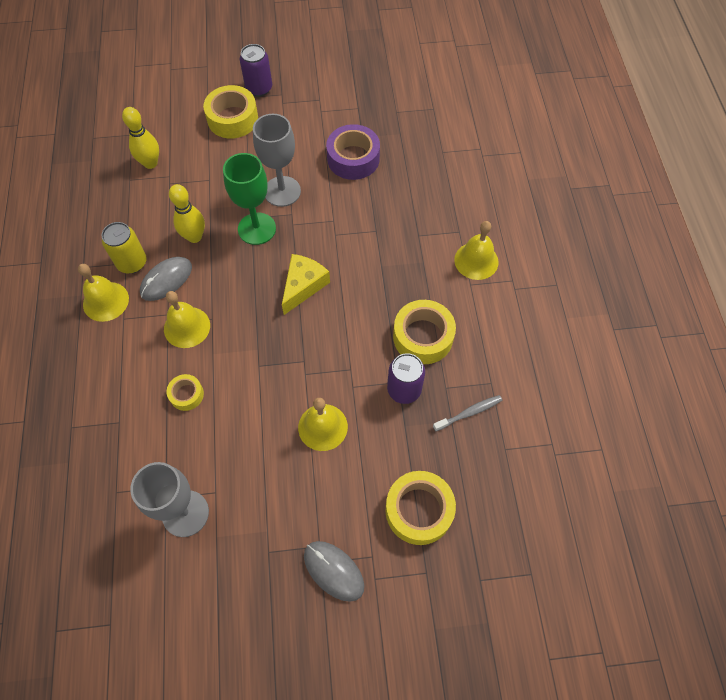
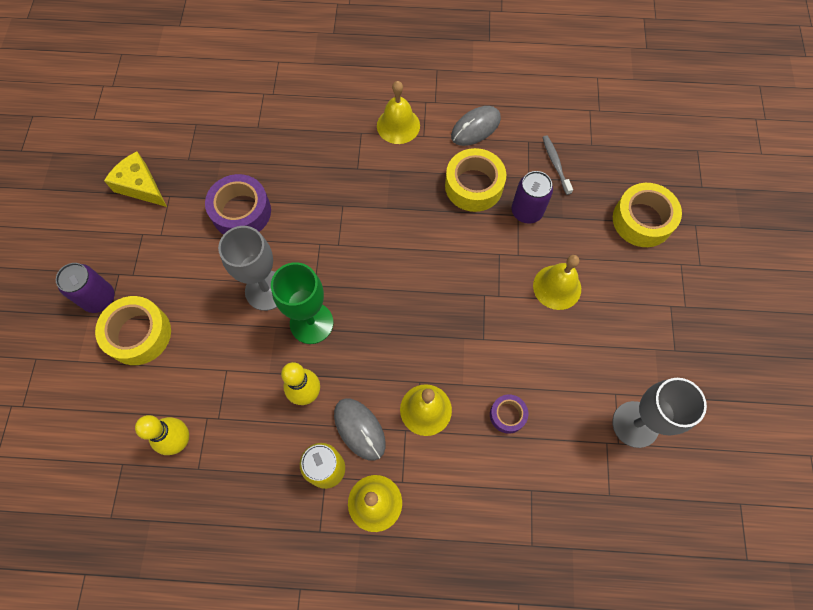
camera: 80 degrees left, 5 degrees up
yellow tape [167,374,204,411] -> purple tape [490,394,528,434]
yellow cheese [282,254,330,315] -> yellow cheese moved to [104,151,167,207]
grey mouse [304,541,364,602] -> grey mouse moved to [451,106,501,146]

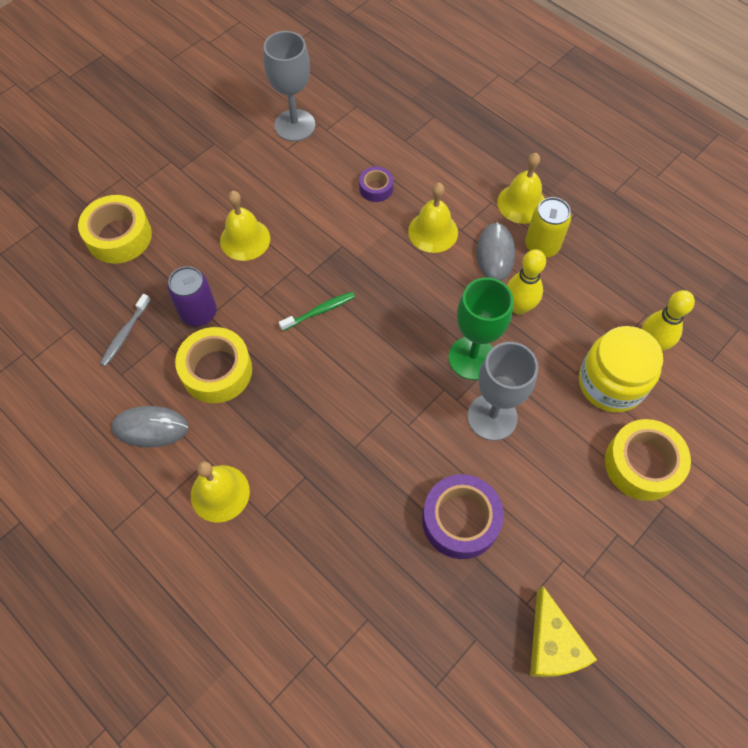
camera: 140 degrees left, 5 degrees down
purple can [56,263,115,313] -> none
none -> green toothbrush [279,292,355,331]
none -> yellow jar [579,326,663,412]

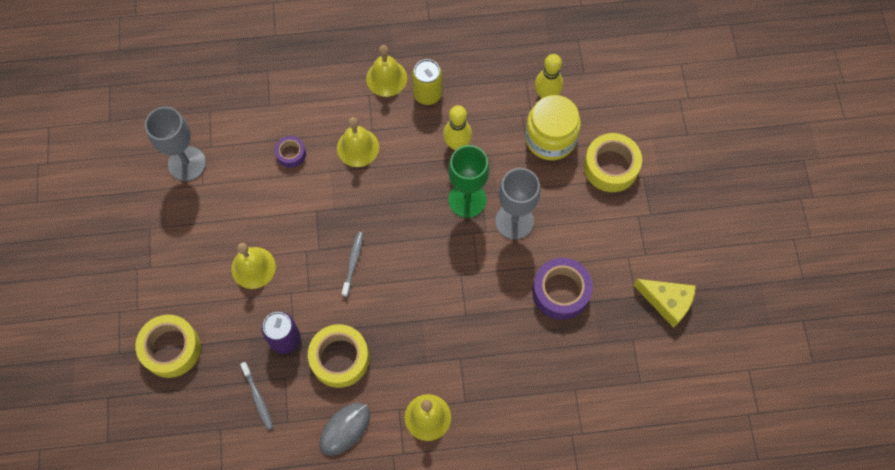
camera: 50 degrees left, 5 degrees up
green toothbrush [279,292,355,331] -> grey toothbrush [342,232,363,297]
grey mouse [477,222,515,281] -> none

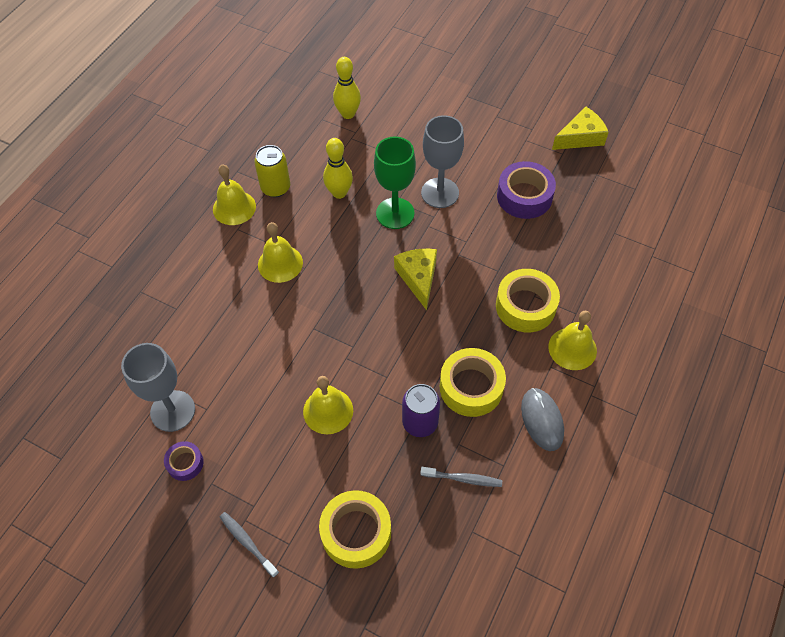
camera: 55 degrees left, 10 degrees down
purple tape [275,136,306,168] -> purple tape moved to [164,441,204,481]
grey toothbrush [342,232,363,297] -> grey toothbrush moved to [220,512,279,578]
yellow jar [525,95,581,160] -> none
yellow tape [584,133,642,192] -> yellow tape moved to [496,269,560,332]
none -> yellow cheese [394,249,437,310]

